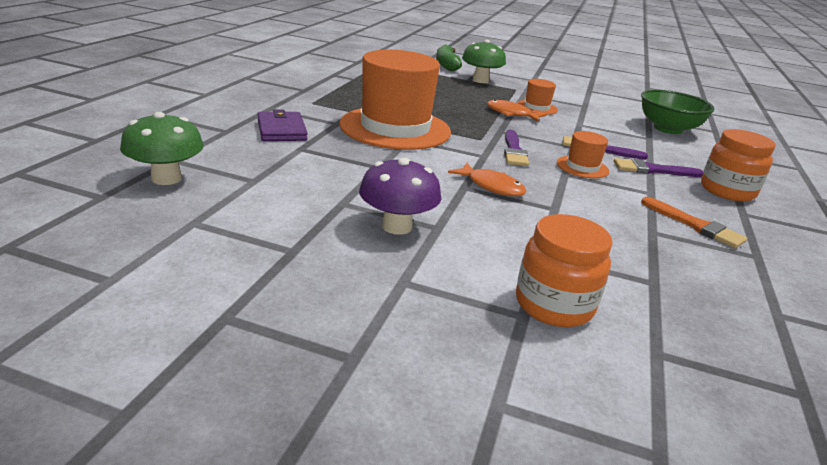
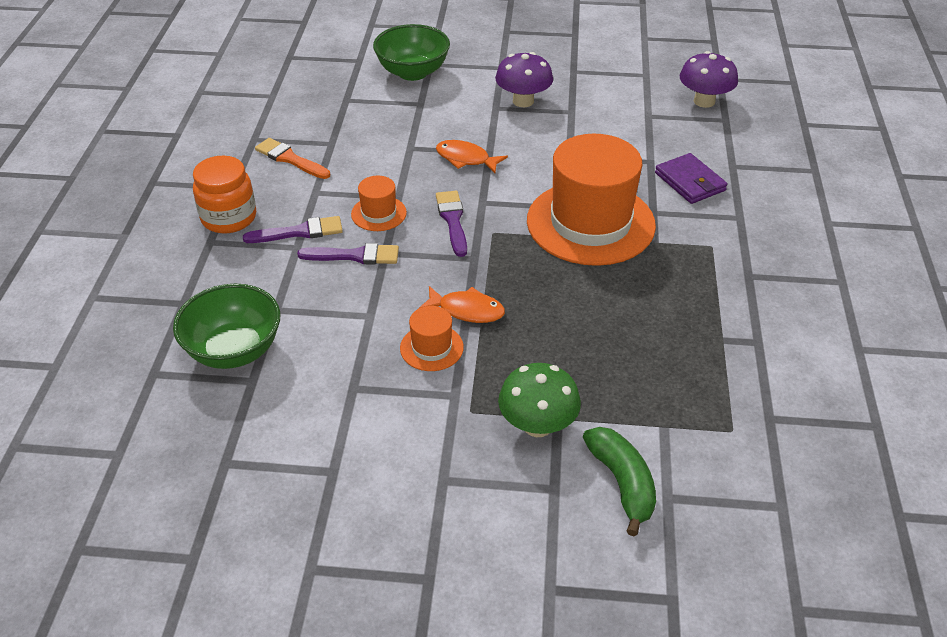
camera: 170 degrees right, 15 degrees up
green mushroom [120,112,204,185] -> purple mushroom [680,51,738,108]
orange jar [516,214,613,327] -> green bowl [373,24,450,81]

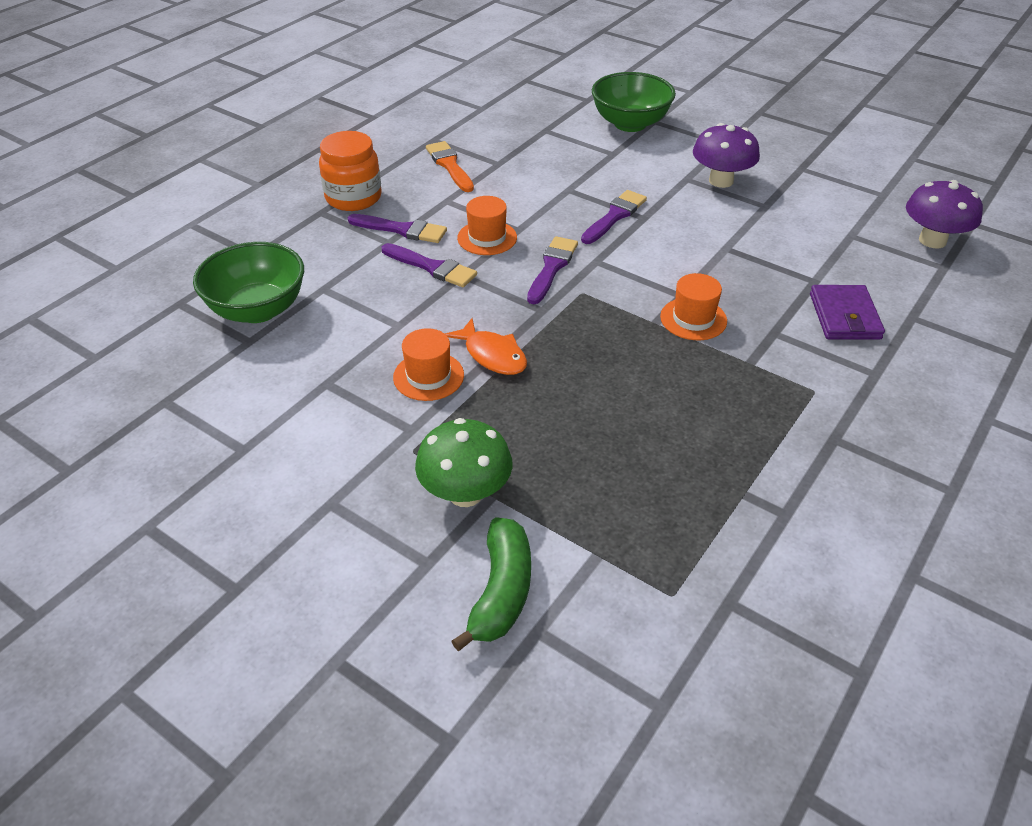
camera: 30 degrees right, 0 degrees up
orange fish [436,140,508,173] -> purple brush [581,190,647,244]
orange hat [527,134,656,266] -> orange hat [660,273,727,340], size x0.44

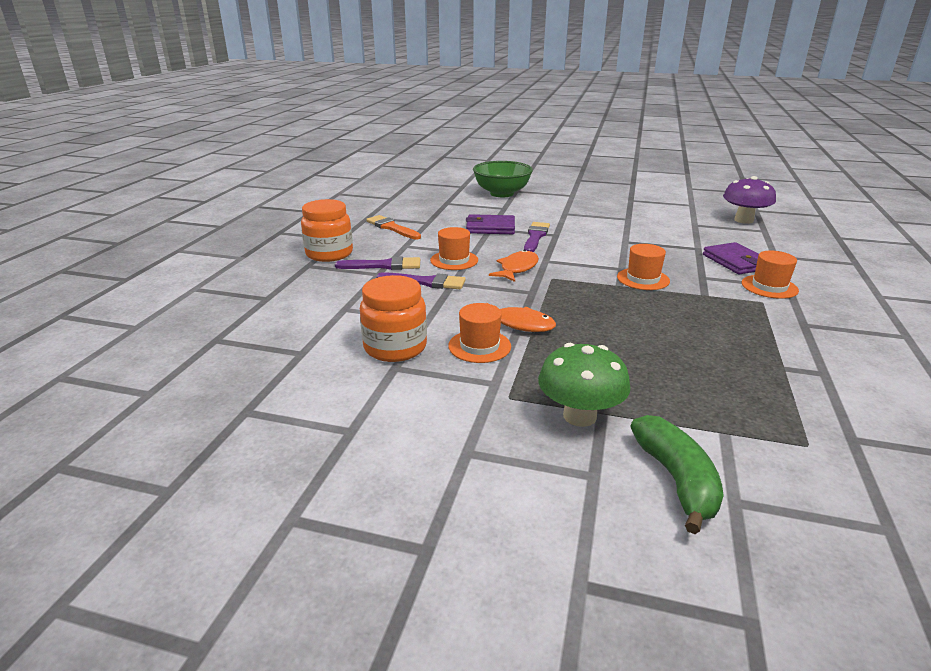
camera: 20 degrees left, 15 degrees down
green bowl [193,242,304,323] -> none
purple brush [527,236,578,304] -> orange fish [489,250,539,282]
purple mushroom [693,123,760,188] -> none
none -> orange jar [360,275,427,362]
none -> purple wallet [466,214,515,234]
none -> orange hat [742,251,799,299]

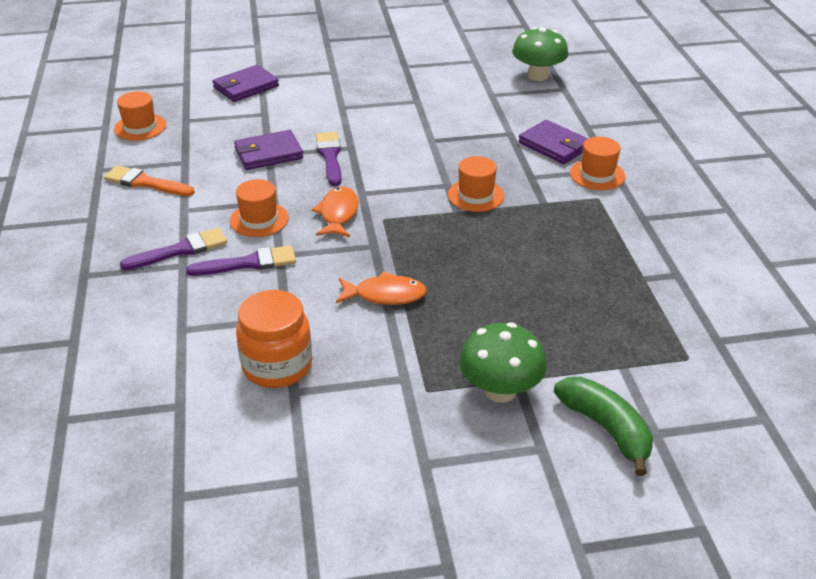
camera: 25 degrees left, 10 degrees up
orange jar [301,199,353,262] -> none
orange hat [448,303,511,363] -> orange hat moved to [114,91,166,141]
green bowl [473,161,533,197] -> purple wallet [212,65,279,102]
purple mushroom [723,176,776,224] -> green mushroom [512,27,569,81]

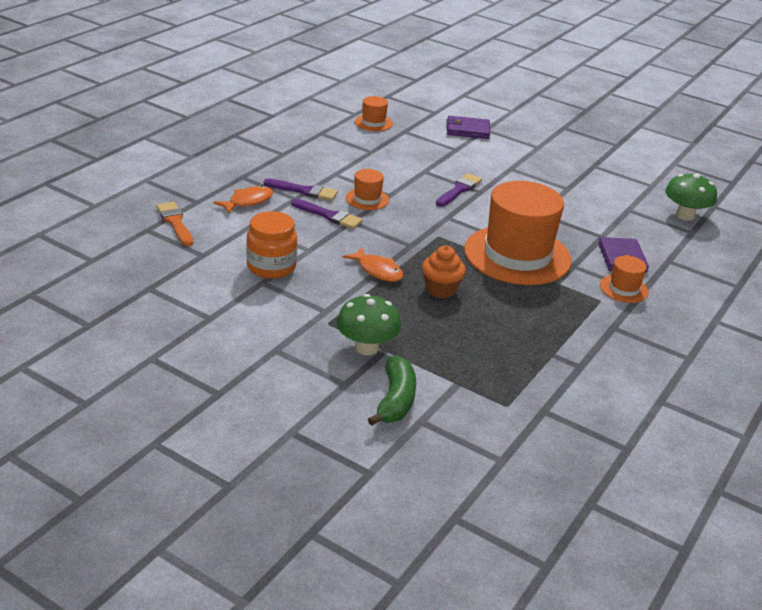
camera: 40 degrees right, 5 degrees down
orange brush [104,165,195,196] -> orange brush moved to [156,202,193,246]
purple wallet [234,130,303,170] -> none
orange fish [311,187,359,237] -> orange fish moved to [213,186,273,214]
orange hat [448,156,505,212] -> orange hat [464,181,572,285], size x2.29
none -> orange cupcake [422,246,466,299]

